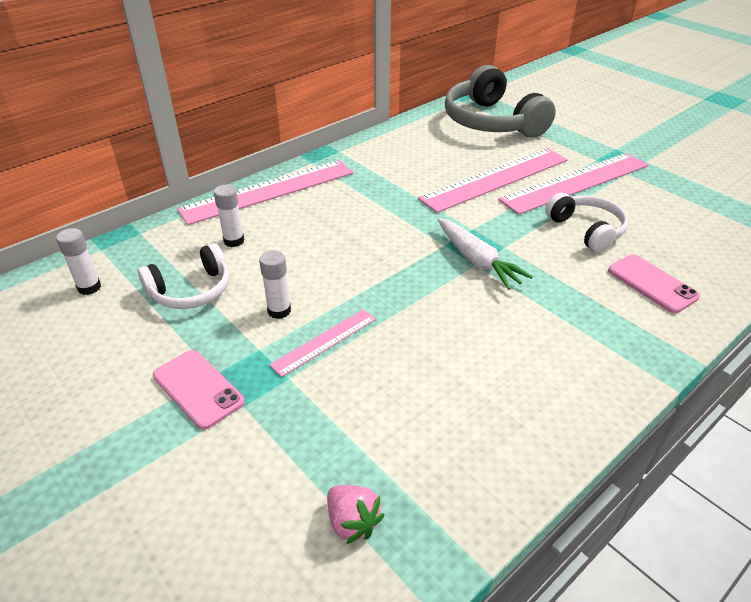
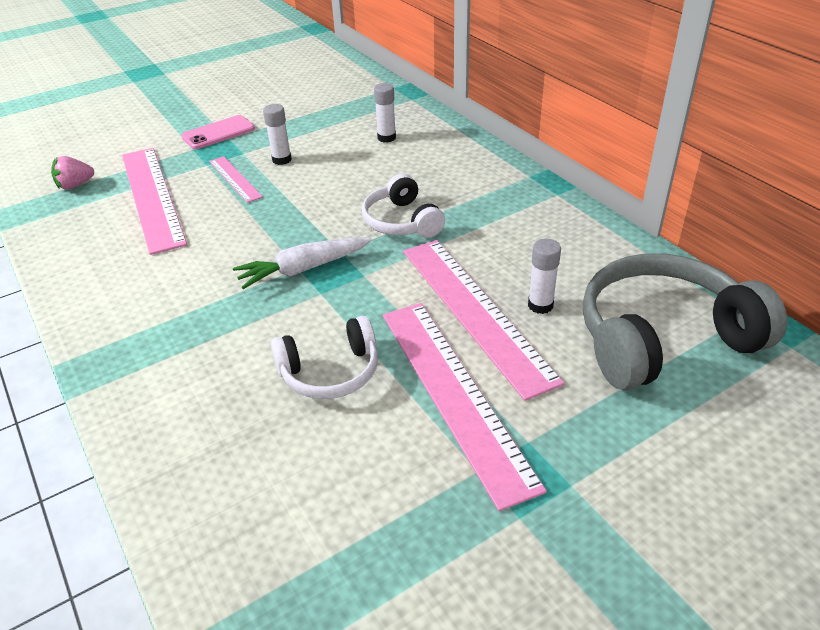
camera: 100 degrees right, 0 degrees up
white glue stick [56,228,101,295] -> white glue stick moved to [528,239,561,314]
white headphones [138,243,229,309] -> white headphones moved to [362,174,445,238]
pink ruler [177,160,353,225] -> pink ruler moved to [122,148,187,255]
pink phone [608,254,700,313] -> none

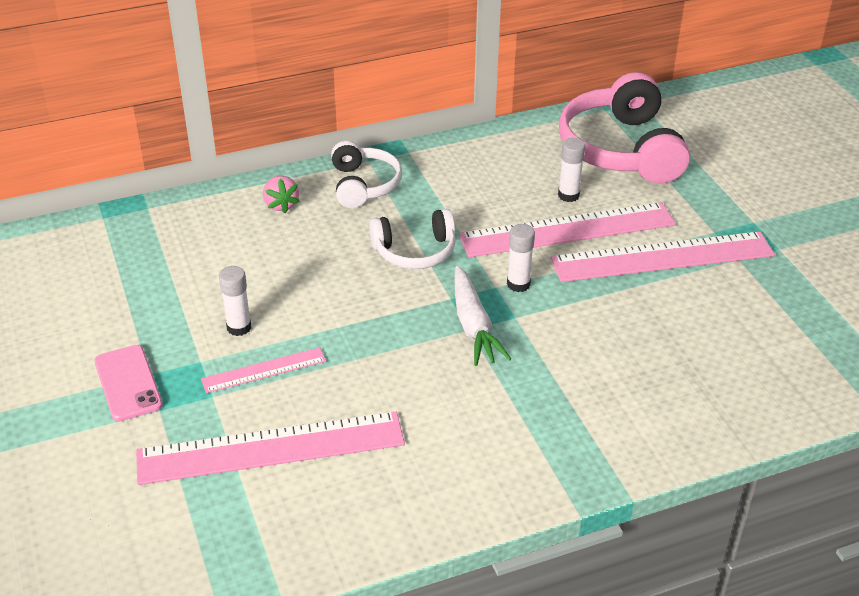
camera: 80 degrees left, 0 degrees up
pink strawberry [51,156,94,190] -> pink strawberry moved to [263,176,300,213]
white headphones [271,316,378,399] -> white headphones moved to [331,140,402,208]
white glue stick [374,83,396,143] -> white glue stick moved to [507,224,535,292]
grey headphones [582,253,787,390] -> pink headphones [559,72,690,184]

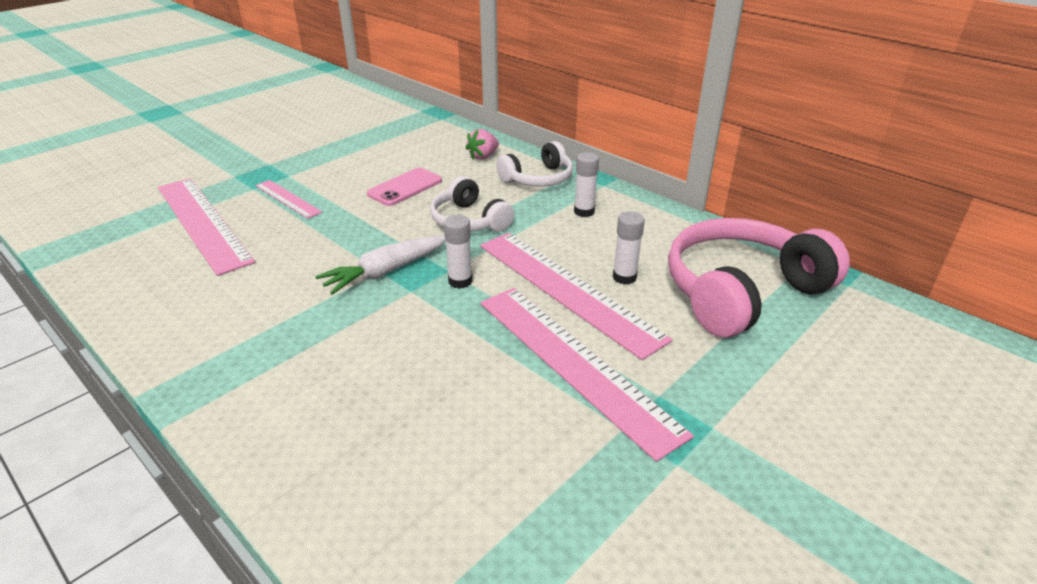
camera: 65 degrees right, 5 degrees down
pink phone [94,345,163,421] -> pink phone moved to [367,168,442,206]
white glue stick [219,266,251,336] -> white glue stick moved to [574,152,599,217]

